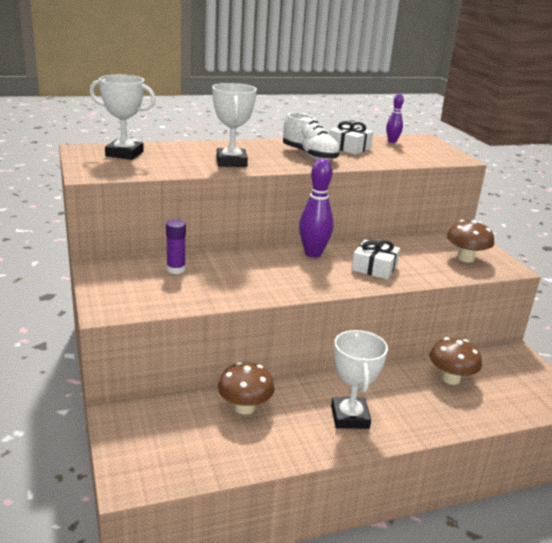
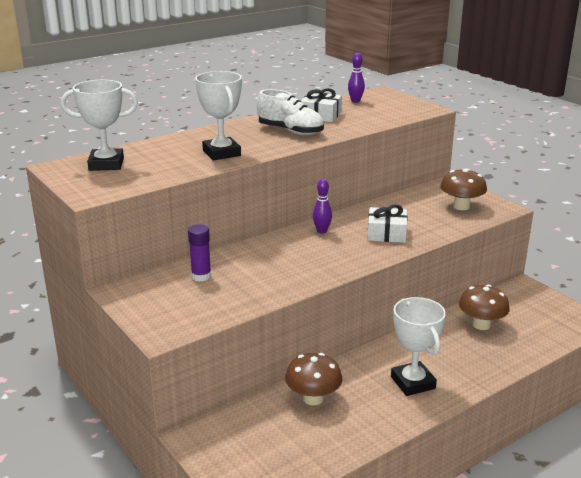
camera: 15 degrees left, 0 degrees up
purple bowling pin [299,159,334,258] -> purple bowling pin [313,179,332,234], size x0.56

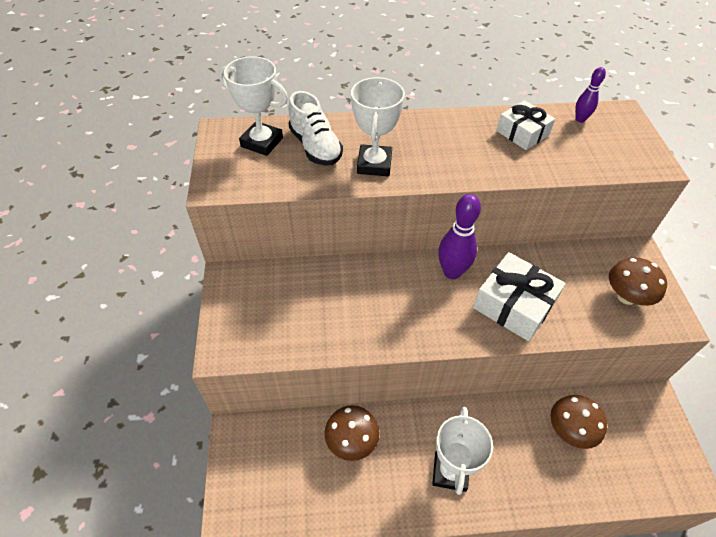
camera: 30 degrees right, 25 degrees up
purple glue stick [188,225,211,282] -> none
white shoe [257,89,324,135] -> white shoe moved to [288,91,343,166]
purple bowling pin [313,179,332,234] -> purple bowling pin [438,194,481,279], size x1.78
white gift [367,204,408,243] -> white gift [473,252,566,341], size x1.52

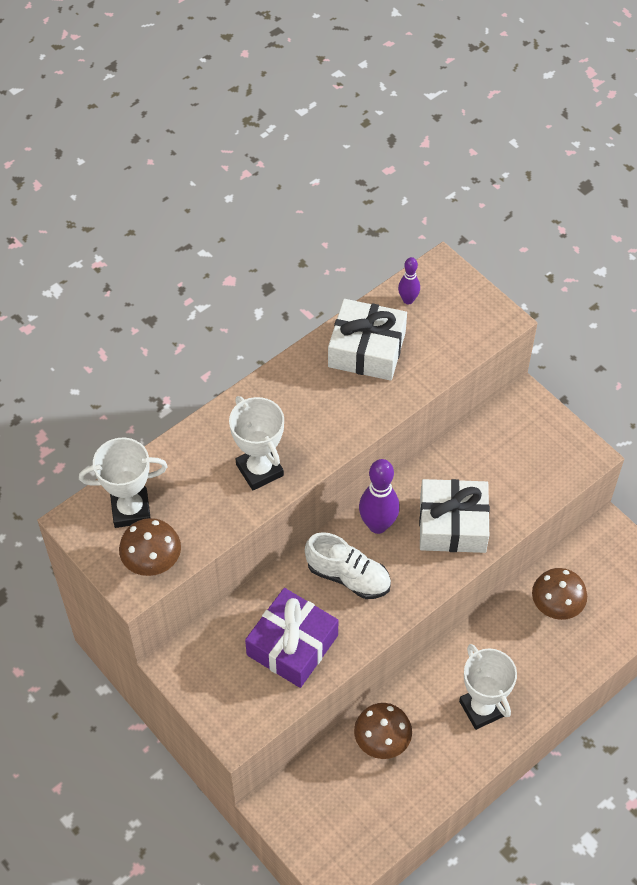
camera: 35 degrees left, 5 degrees up
white shoe [288,91,343,166] -> white shoe moved to [305,532,391,599]
white gift [496,100,555,150] -> white gift [328,299,407,381], size x1.52
brown mushroom [609,258,667,306] -> brown mushroom moved to [119,518,181,576]
none -> purple gift [245,588,339,688]

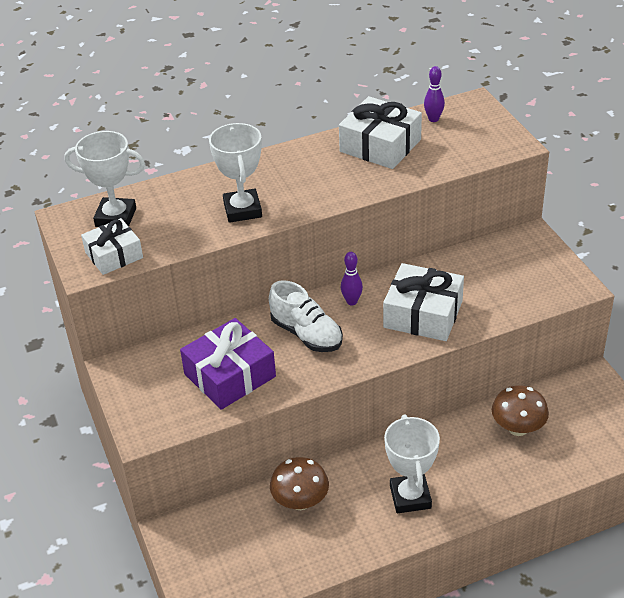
camera: 20 degrees right, 15 degrees down
brown mushroom [119,518,181,576] -> white gift [81,218,143,275]
purple bowling pin [359,459,400,534] -> purple bowling pin [341,252,363,305], size x0.56

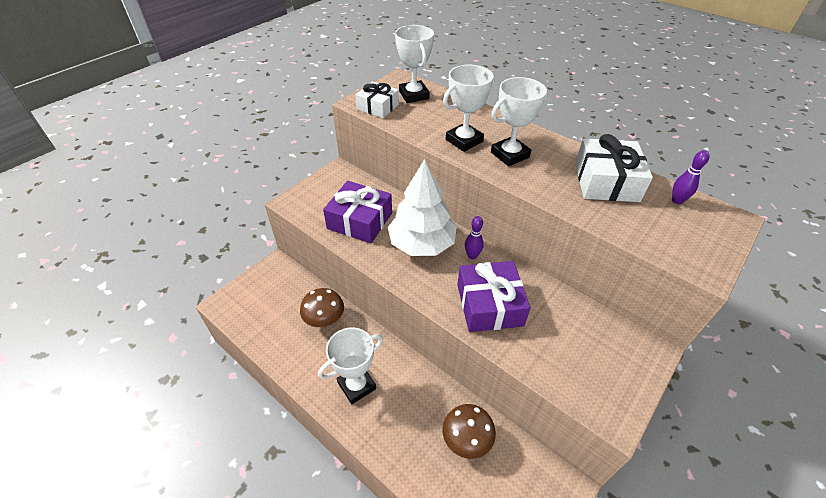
camera: 60 degrees right, 5 degrees up
white shoe [269,280,343,352] -> white tree [388,159,457,256]
white gift [383,263,464,341] -> purple gift [457,261,531,332]
none -> white trophy [491,77,548,166]

